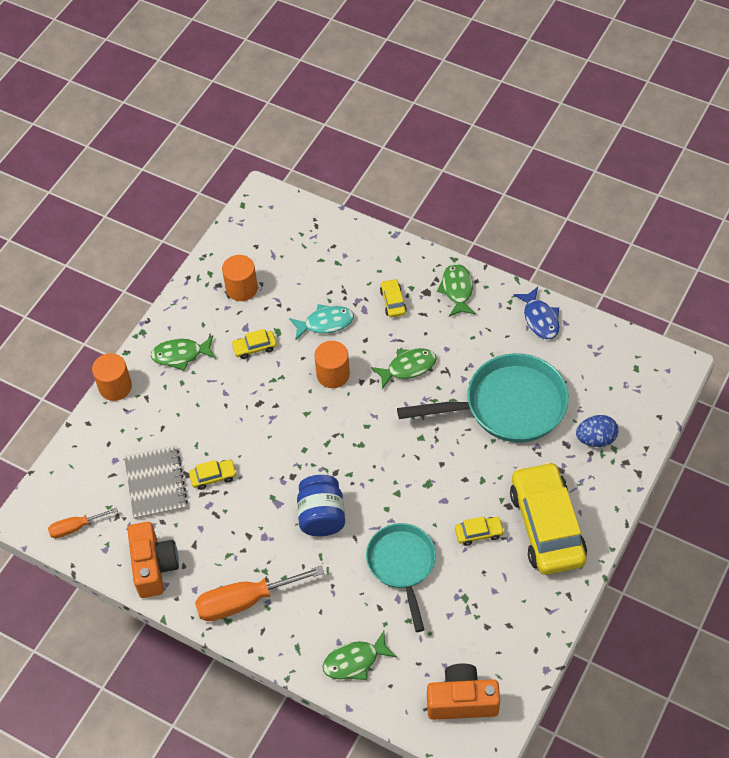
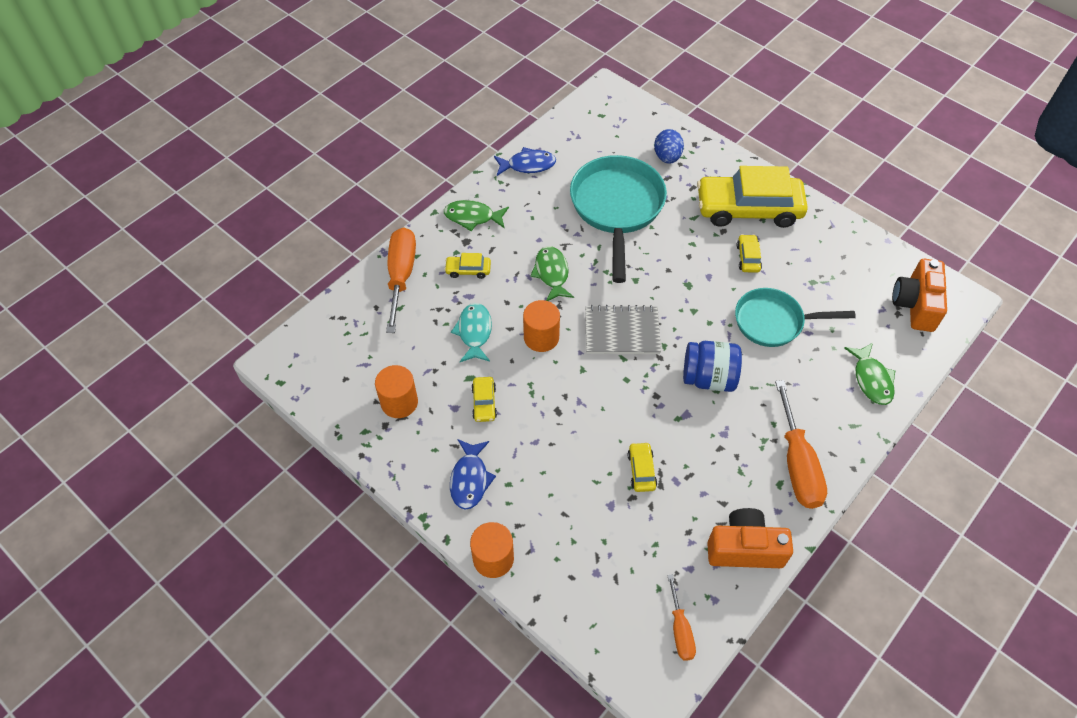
camera: 80 degrees left, 0 degrees up
grey notebook [124,445,188,519] -> grey notebook moved to [585,305,661,354]
green fish [151,336,216,371] -> blue fish [450,439,496,510]
none -> orange screwdriver [386,227,416,333]

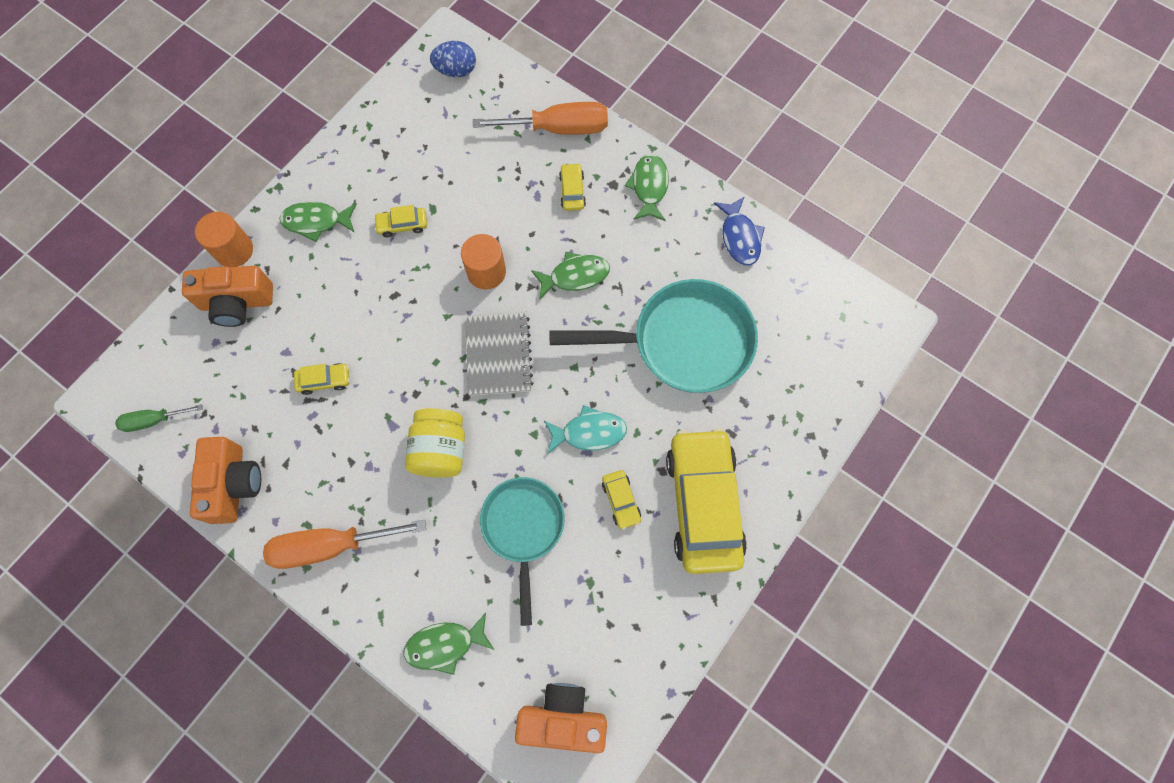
camera: 85 degrees right, 15 degrees up
orange cylinder [375,365,418,418] -> none
blue fish [450,439,496,510] -> green fish [279,201,357,242]
turquoise fish [451,303,492,362] -> turquoise fish moved to [544,405,627,454]
blue egg [654,129,684,164] -> blue egg moved to [430,41,476,77]
orange screwdriver [667,574,696,661] -> green screwdriver [115,404,203,432]
blue jar [683,341,742,392] -> yellow jar [405,408,465,478]
yellow car [737,234,762,273] -> yellow car turned 75 degrees clockwise [602,470,641,530]
none -> orange camera [182,266,273,327]

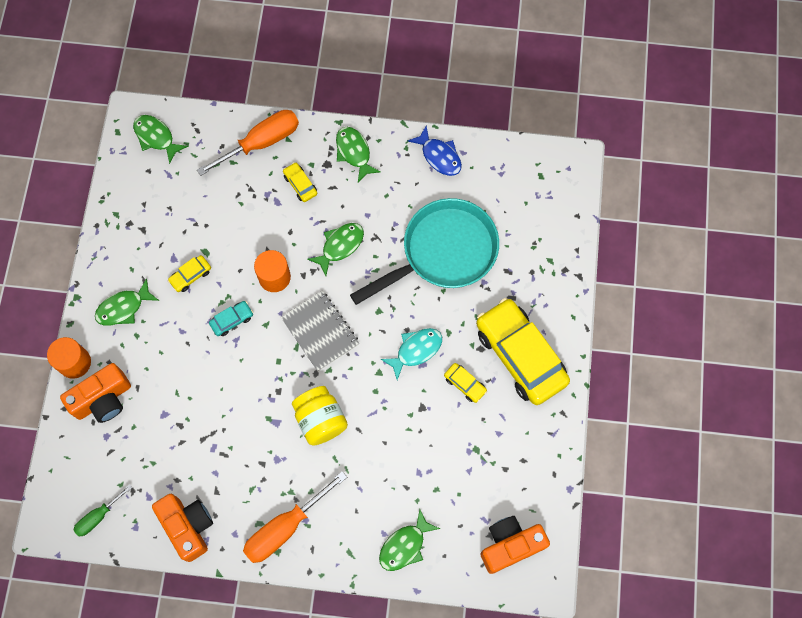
camera: 30 degrees left, 0 degrees up
yellow car [294,363,350,395] -> none
blue egg [430,41,476,77] -> green fish [133,115,188,164]
turquoise pan [480,477,565,626] -> none
none -> turquoise car [209,301,253,336]

